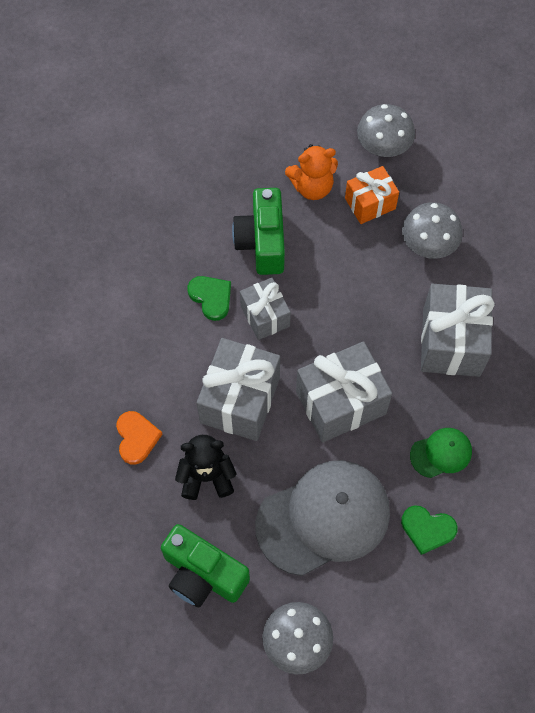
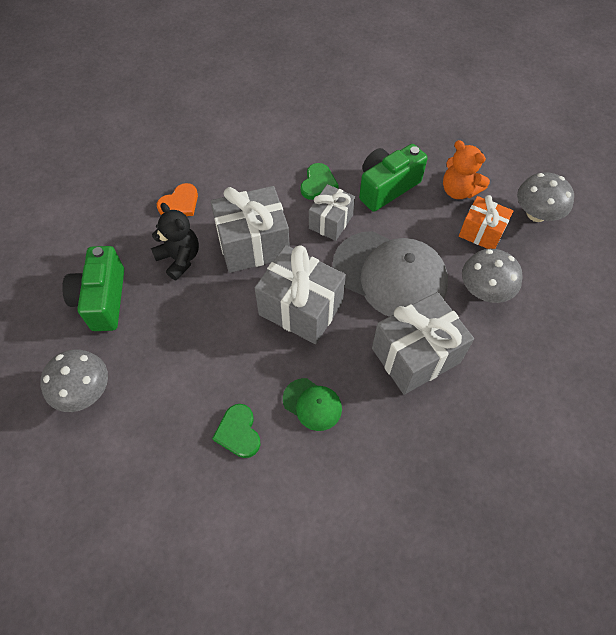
camera: 55 degrees right, 5 degrees down
grey cap [255,460,390,576] -> grey cap moved to [332,231,448,317]

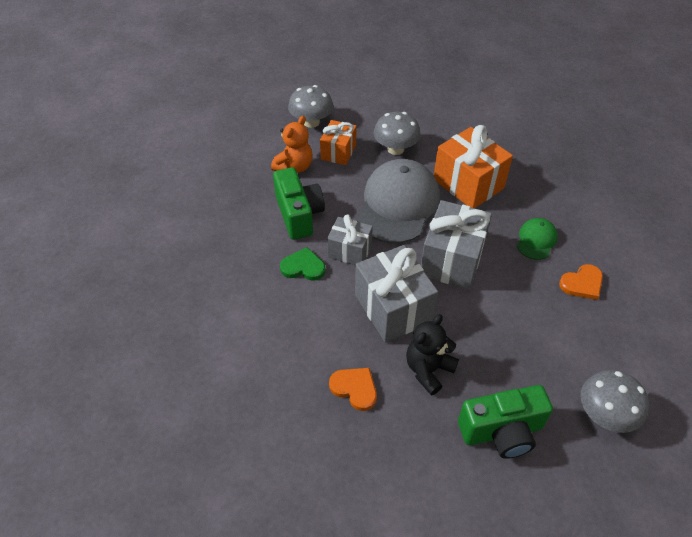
camera: 100 degrees left, 10 degrees down
green heart [212,404,260,458] -> orange heart [559,264,603,300]
green camera [359,144,428,212] -> green camera turned 150 degrees counterclockwise [273,167,325,240]
grey gift [372,292,474,395] -> orange gift [434,125,513,208]

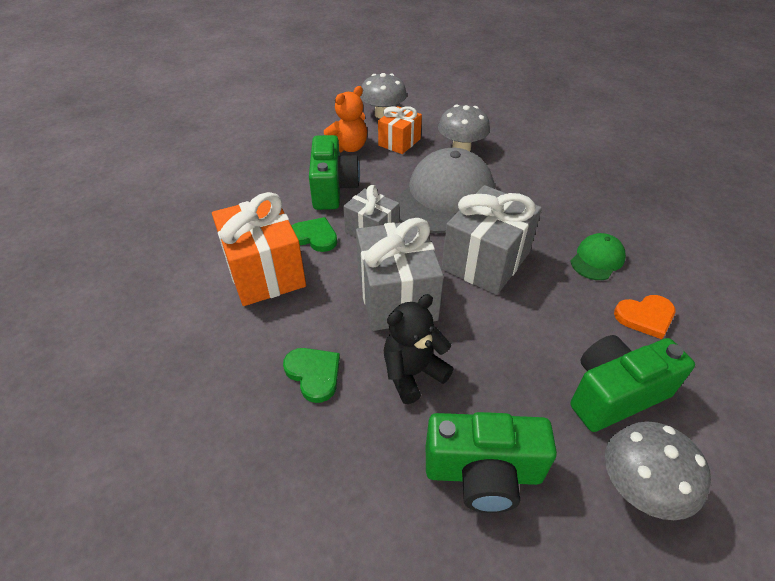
camera: 15 degrees right, 5 degrees down
orange heart [329,368,377,411] -> green heart [283,348,340,403]
orange gift [434,125,513,208] -> orange gift moved to [212,192,306,306]
none -> green camera [571,335,695,432]

